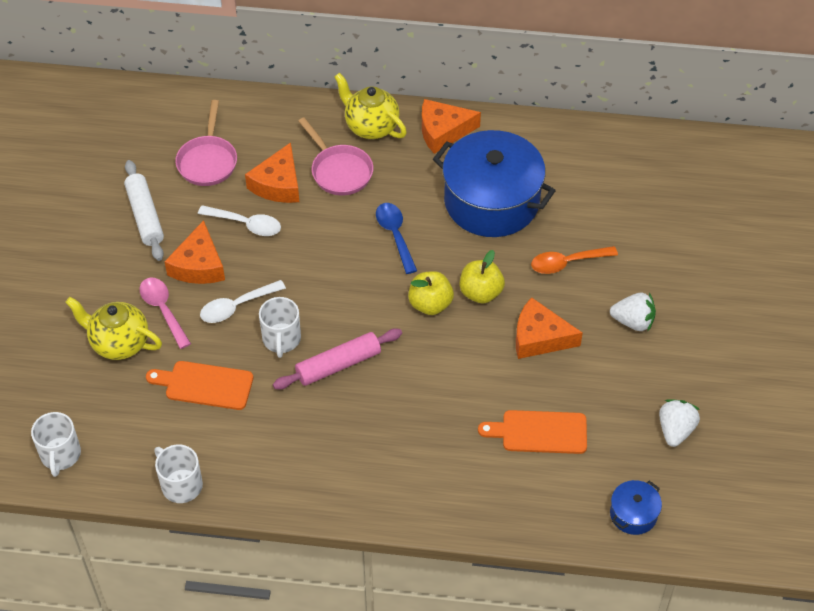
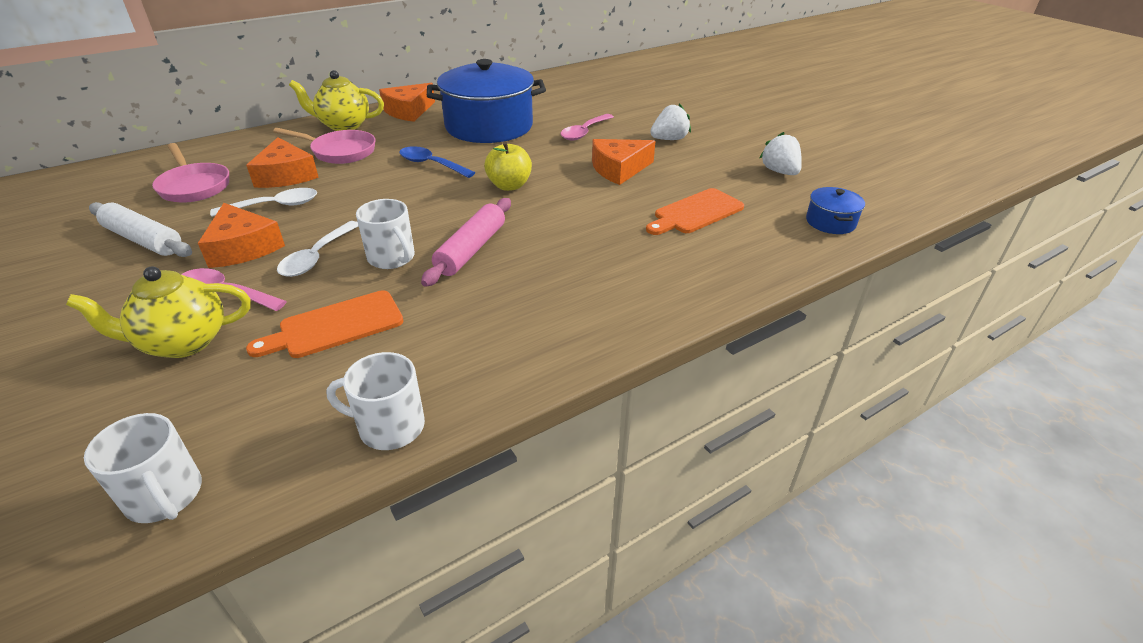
camera: 40 degrees left, 15 degrees down
yellow apple [460,250,505,304] -> none
orange spoon [531,246,618,274] -> pink spoon [561,114,614,141]

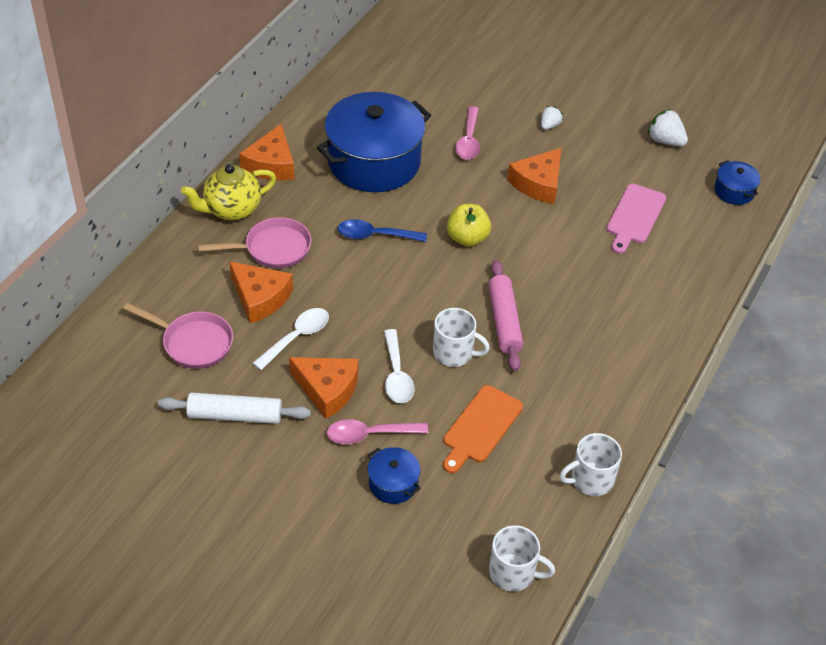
camera: 30 degrees left, 10 degrees up
yellow teapot [66,266,251,358] -> blue pot [368,447,421,504]
orange cutting board [646,188,744,235] -> pink cutting board [606,184,666,254]
white strawberry [650,103,691,140] -> white strawberry [541,106,563,130], size x0.63

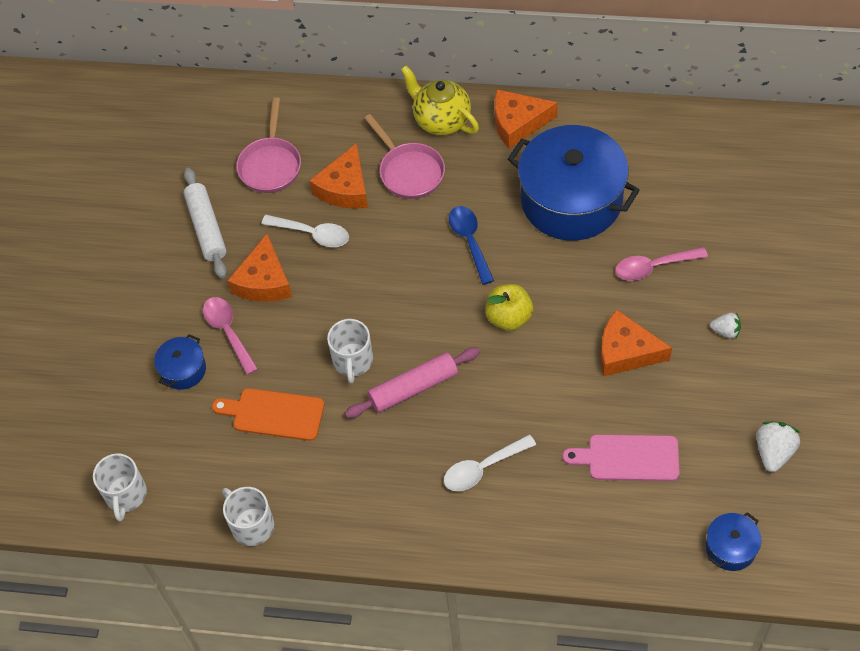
camera: 75 degrees right, 10 degrees up
white spoon [384,329,415,403] -> white spoon moved to [444,434,536,491]

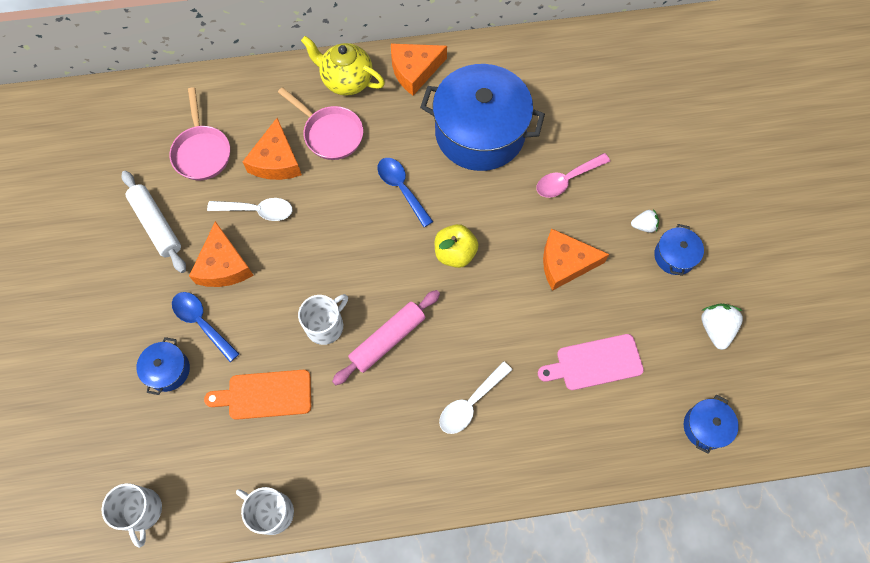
camera: 20 degrees left, 10 degrees up
pink spoon [203,297,258,375] -> blue spoon [172,292,239,362]
white mug [327,319,373,384] -> white mug turned 120 degrees counterclockwise [298,294,348,345]
none -> blue pot [654,224,704,276]

